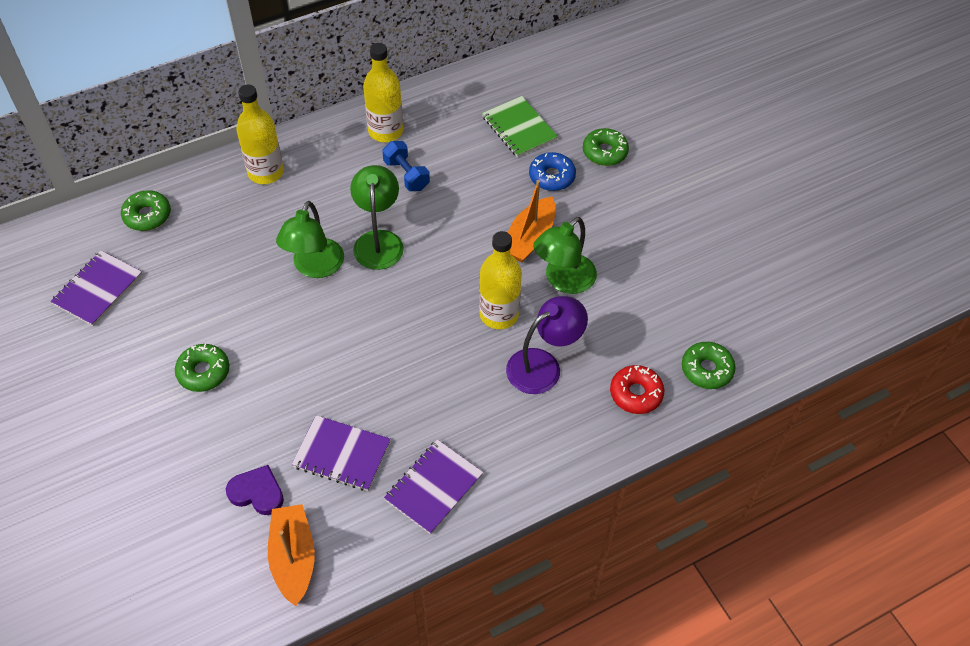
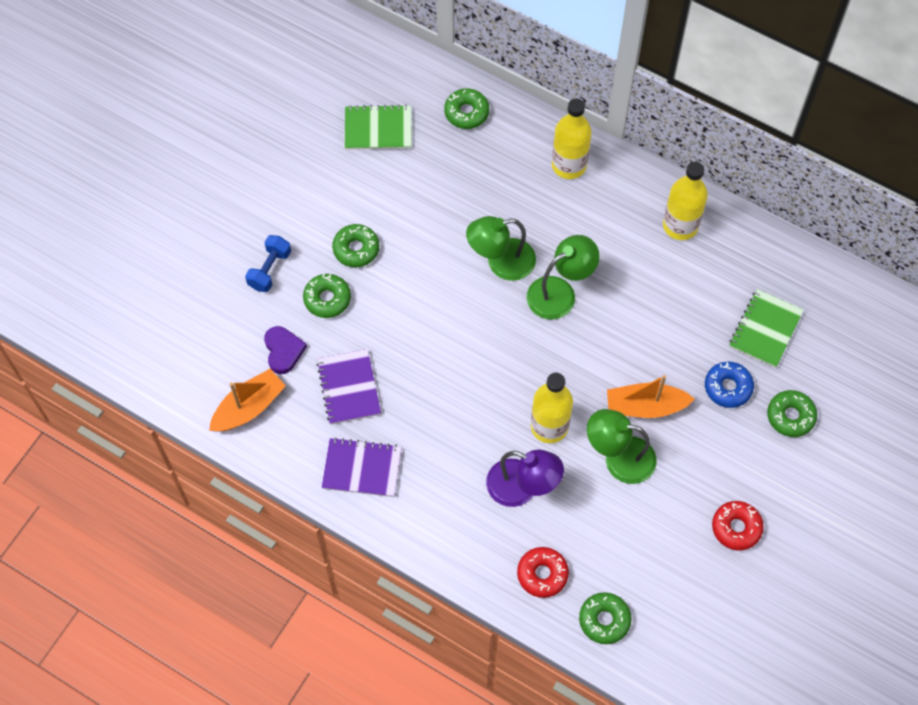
camera: 60 degrees right, 10 degrees up
purple notebook [50,251,142,326] -> green notebook [345,104,412,150]
blue dumbbell [382,141,430,191] -> blue dumbbell moved to [245,235,291,292]
none -> green donut [303,274,351,318]
none -> red donut [712,501,764,550]

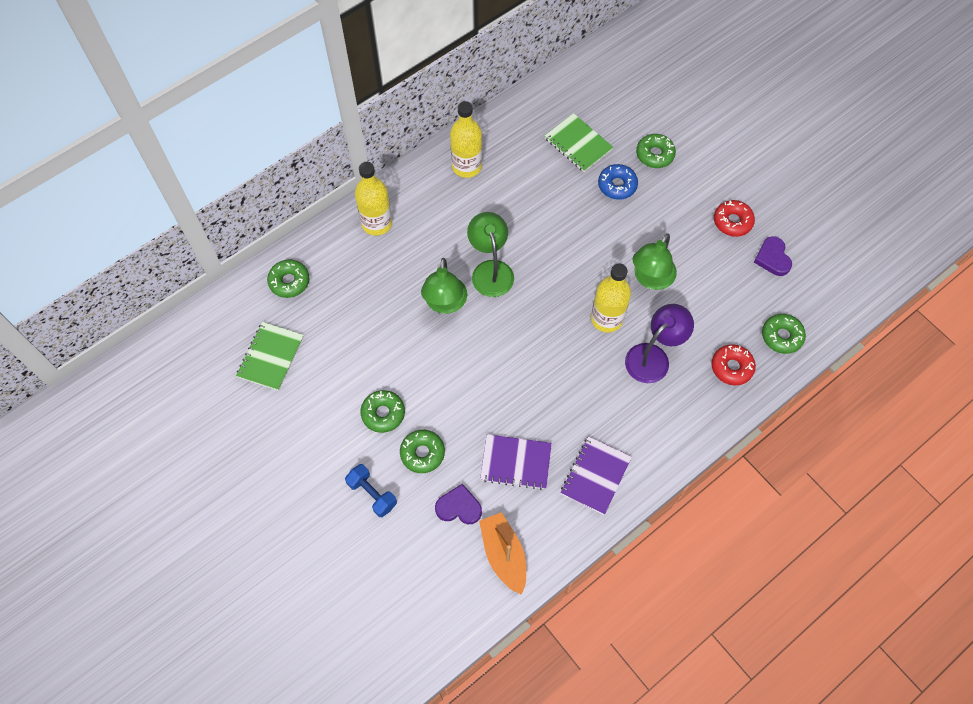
camera: 70 degrees left, 0 degrees up
orange boat [607,375,695,418] -> none
none -> purple heart [754,236,792,276]

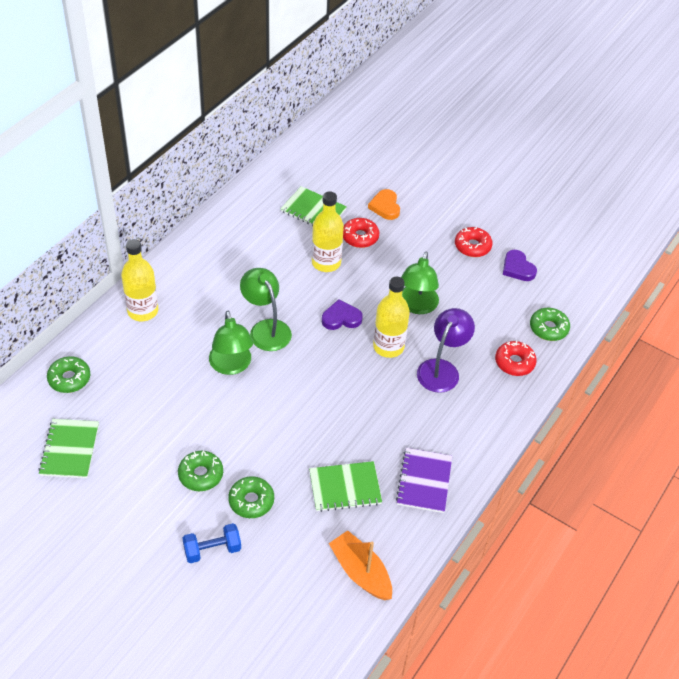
camera: 20 degrees left, 15 degrees down
blue dumbbell [345,464,397,517] -> blue dumbbell turned 45 degrees counterclockwise [182,523,241,563]
purple heart [435,484,482,524] -> purple heart moved to [322,299,363,330]
yellow bottle [450,101,482,178] -> yellow bottle moved to [312,191,344,272]
purple notebook [480,434,552,490] -> green notebook [309,461,382,512]
blue donut [598,164,638,200] -> red donut [343,218,379,248]
green donut [636,134,676,168] -> orange heart [368,189,400,220]

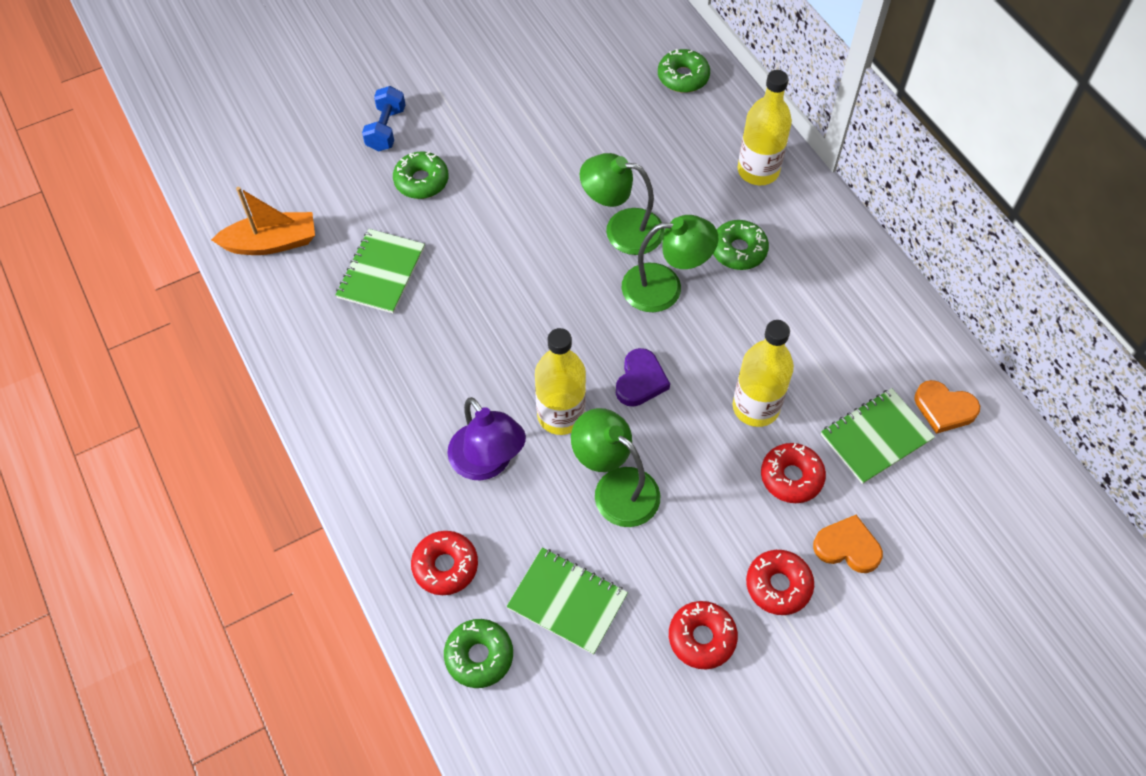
camera: 120 degrees right, 10 degrees up
green notebook [38,419,99,478] -> green notebook moved to [507,548,628,655]
green donut [178,451,223,491] -> green donut moved to [713,220,769,270]
purple notebook [396,448,452,513] -> none
purple heart [503,250,537,281] -> none
none -> red donut [746,550,814,615]
none -> orange heart [914,380,980,434]

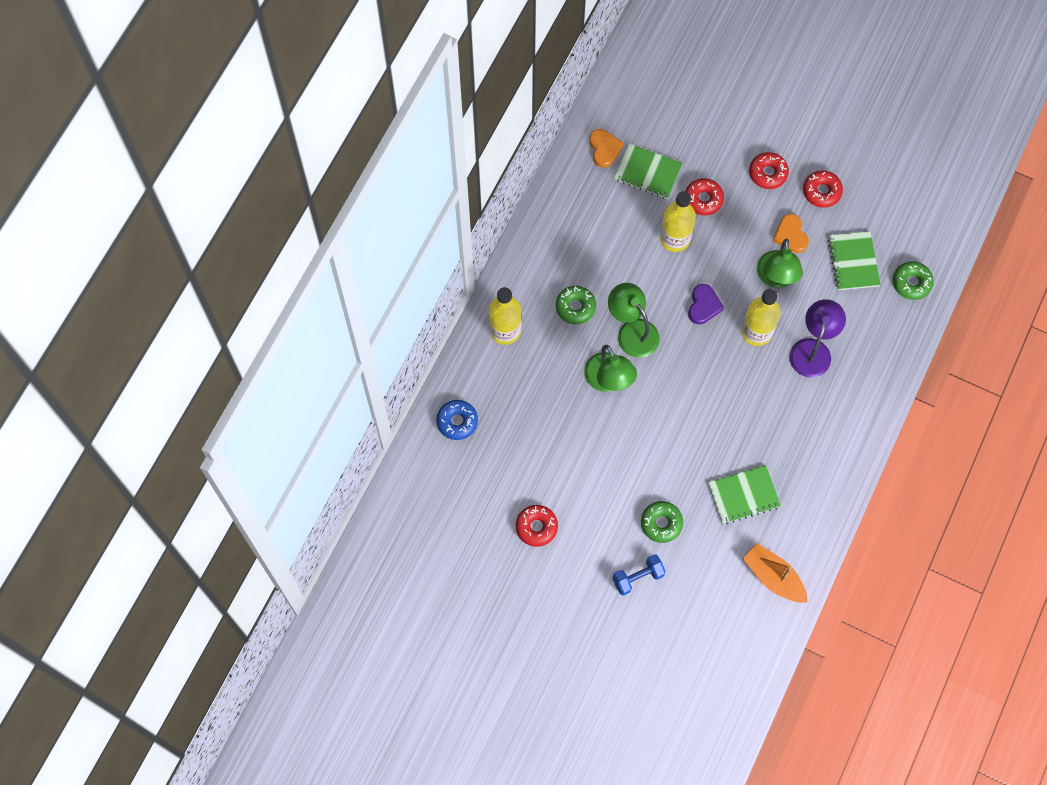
camera: 125 degrees left, 10 degrees up
red donut [411,531,478,595] -> red donut moved to [516,505,558,547]
purple heart [616,348,670,407] -> purple heart turned 120 degrees clockwise [688,284,724,324]
green donut [658,49,710,93] -> blue donut [436,400,478,440]
orange heart [813,515,883,573] -> orange heart moved to [773,214,809,253]

